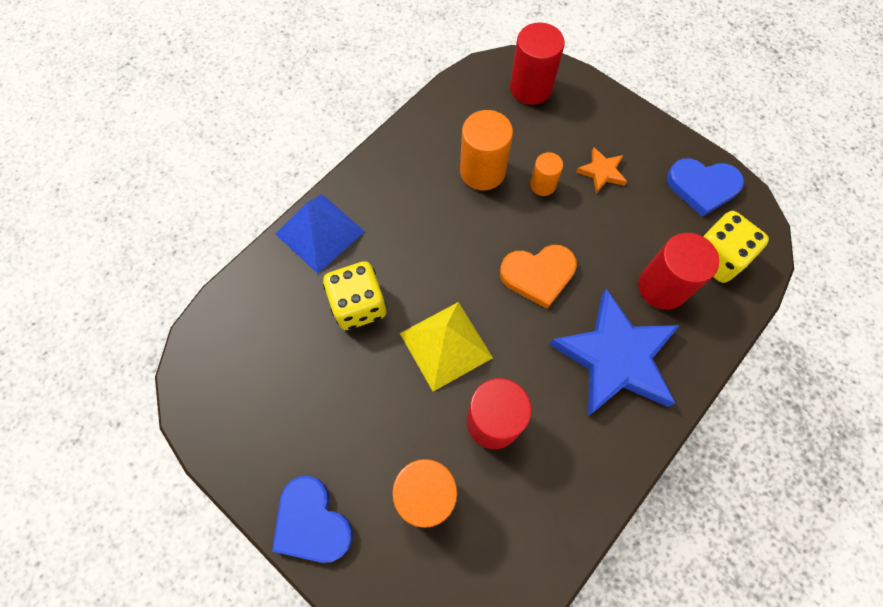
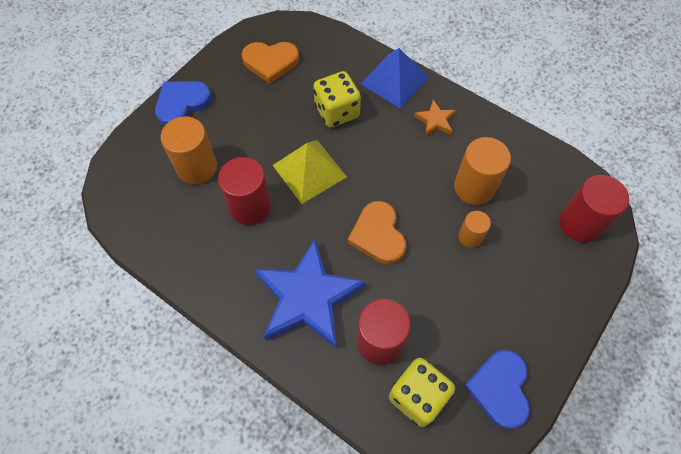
camera: 85 degrees right, 5 degrees down
orange star [576,147,627,193] -> orange star moved to [414,100,456,136]
none -> orange heart [242,42,299,84]

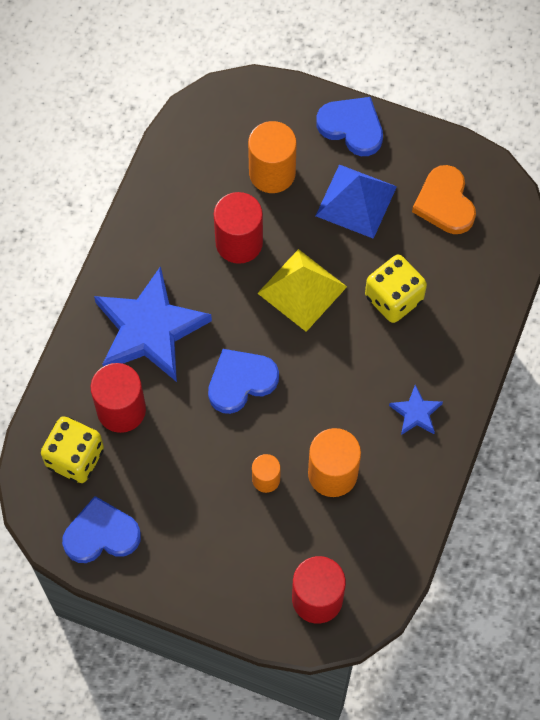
camera: 75 degrees right, 5 degrees up
orange heart [348,201,406,264] -> blue heart [208,349,279,414]
blue pyramid [360,48,429,109] -> blue pyramid moved to [316,164,397,239]
orange star [414,100,456,136] -> blue star [389,385,443,435]

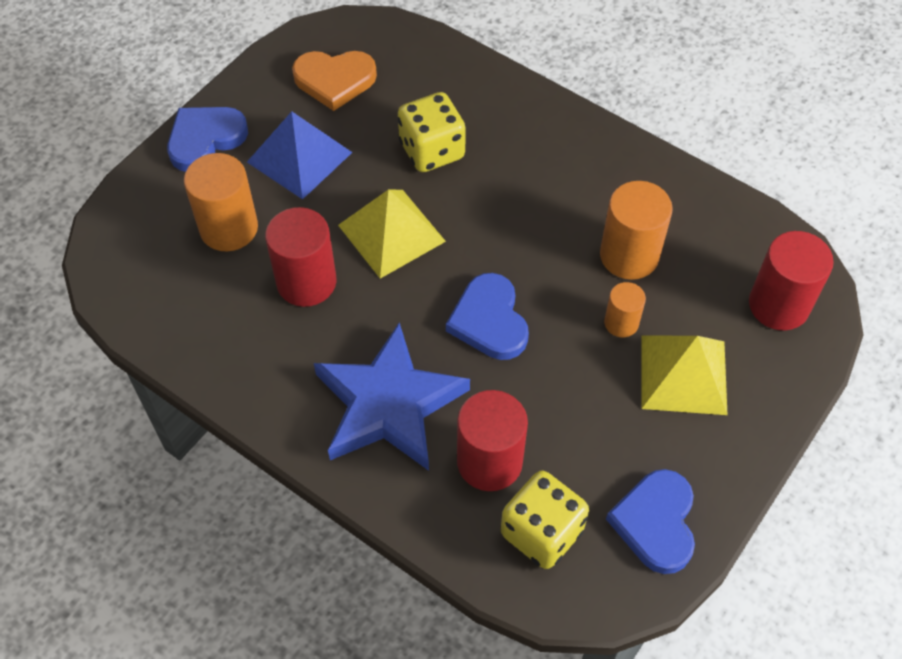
camera: 75 degrees left, 10 degrees down
blue star [389,385,443,435] -> none
none -> yellow pyramid [642,336,728,415]

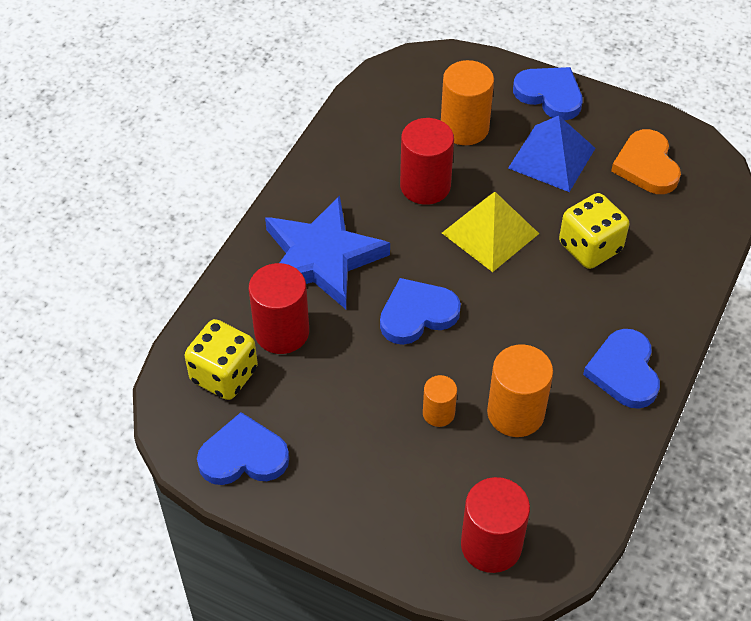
camera: 80 degrees right, 5 degrees down
yellow pyramid [642,336,728,415] -> none
none -> blue heart [583,329,660,409]

